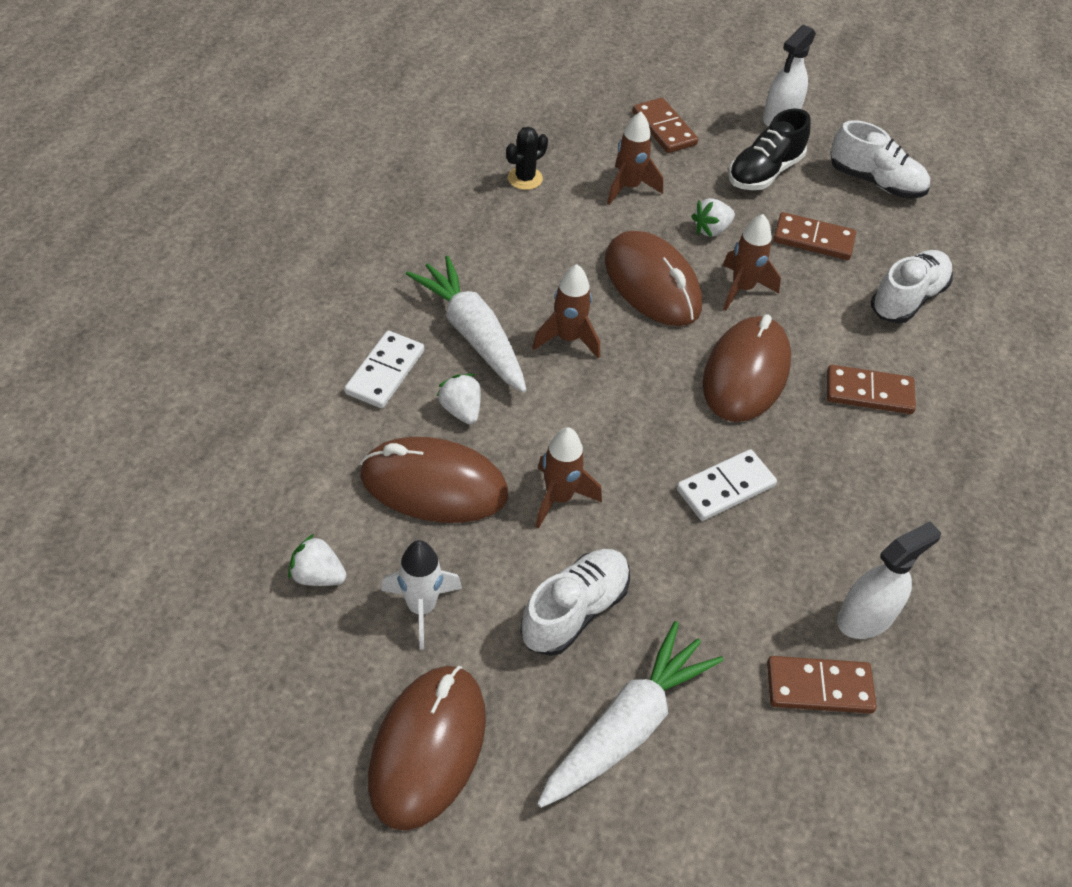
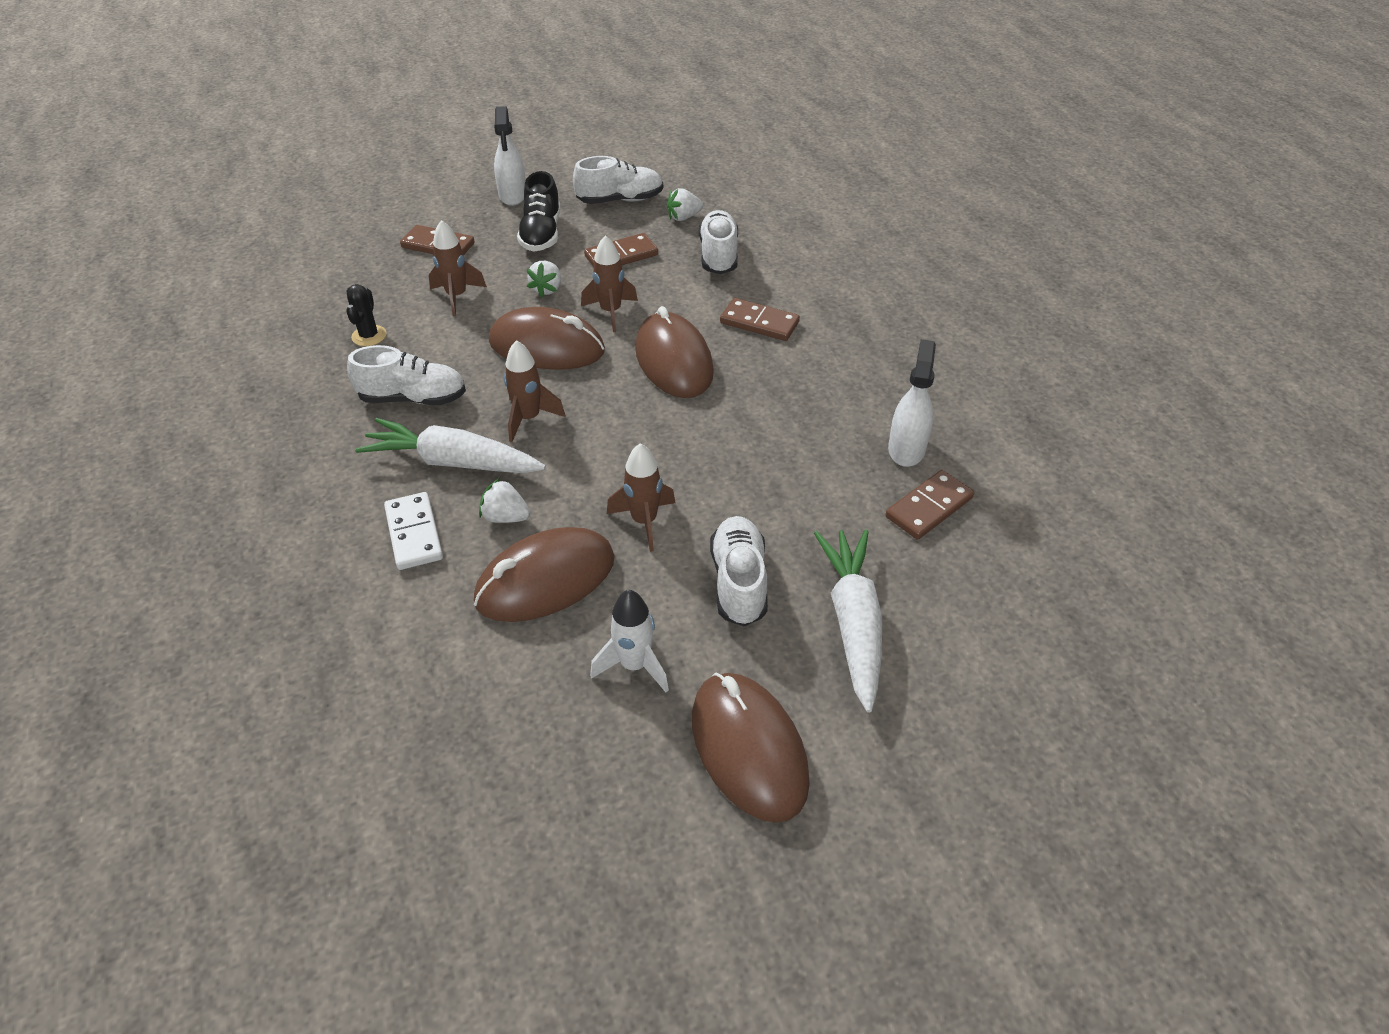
camera: 40 degrees left, 5 degrees down
white strawberry [288,534,347,586] -> white strawberry moved to [667,188,703,221]
white domino [677,449,777,521] -> none
brown domino [827,365,916,414] -> brown domino turned 60 degrees clockwise [720,298,800,341]
none -> white shoe [347,345,466,405]

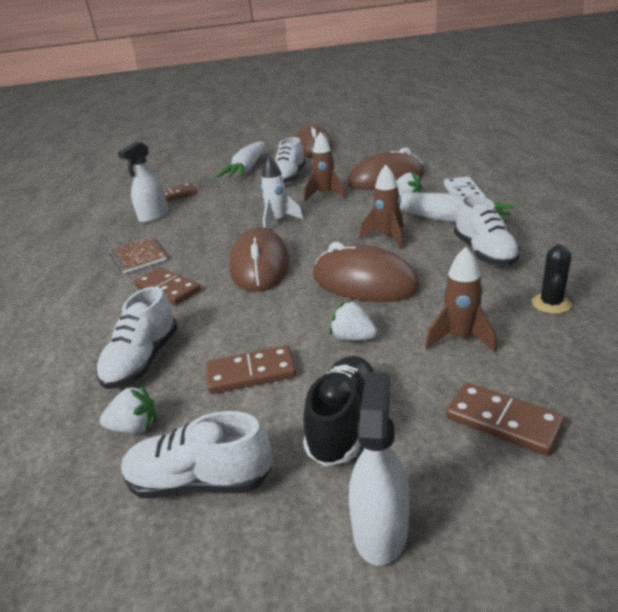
camera: 160 degrees left, 15 degrees down
white shoe [347,345,466,405] -> white shoe turned 120 degrees counterclockwise [454,195,521,266]
white strawberry [527,261,561,297] -> white strawberry turned 90 degrees counterclockwise [329,301,377,341]
brown rocket [581,235,638,332] -> none
white rocket [590,590,669,692] -> white rocket moved to [261,155,303,228]
none -> brown notebook [109,238,167,274]

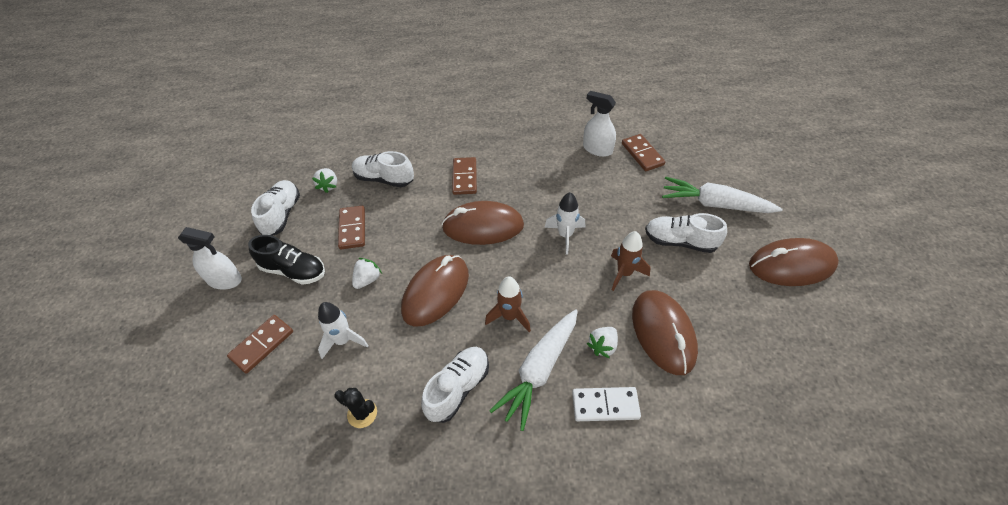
camera: 90 degrees right, 20 degrees up
brown notebook [109,238,167,274] -> none
brown domino [134,267,201,305] -> brown domino turned 45 degrees counterclockwise [452,157,477,195]
brown rocket [425,247,497,353] -> white rocket [318,302,369,359]
white shoe [454,195,521,266] -> white shoe turned 135 degrees clockwise [421,347,489,423]

